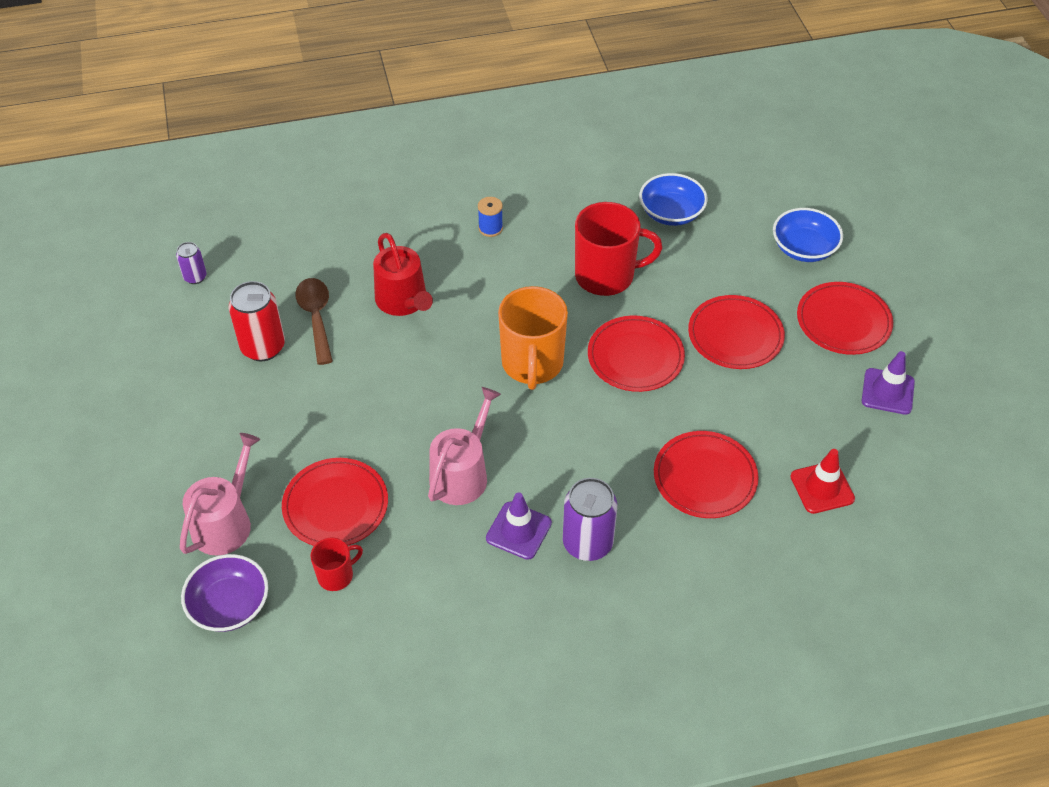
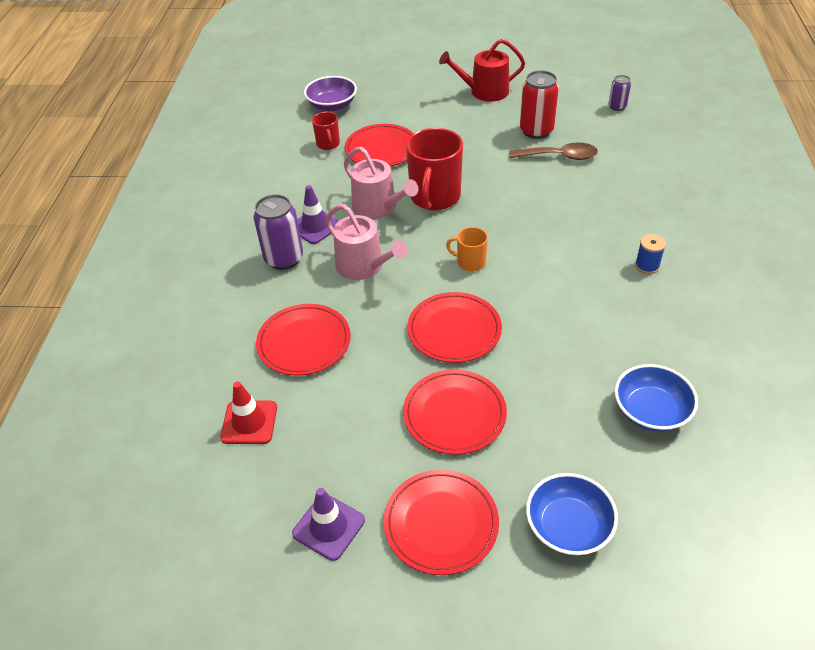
camera: 110 degrees right, 5 degrees down
pink watering can [180,433,260,556] -> pink watering can moved to [325,204,408,280]
red watering can [373,233,433,316] -> red watering can moved to [439,39,525,102]
orange mug [498,286,568,390] -> orange mug [446,227,488,271], size x0.51
red mug [575,202,662,296] -> red mug moved to [406,128,463,210]

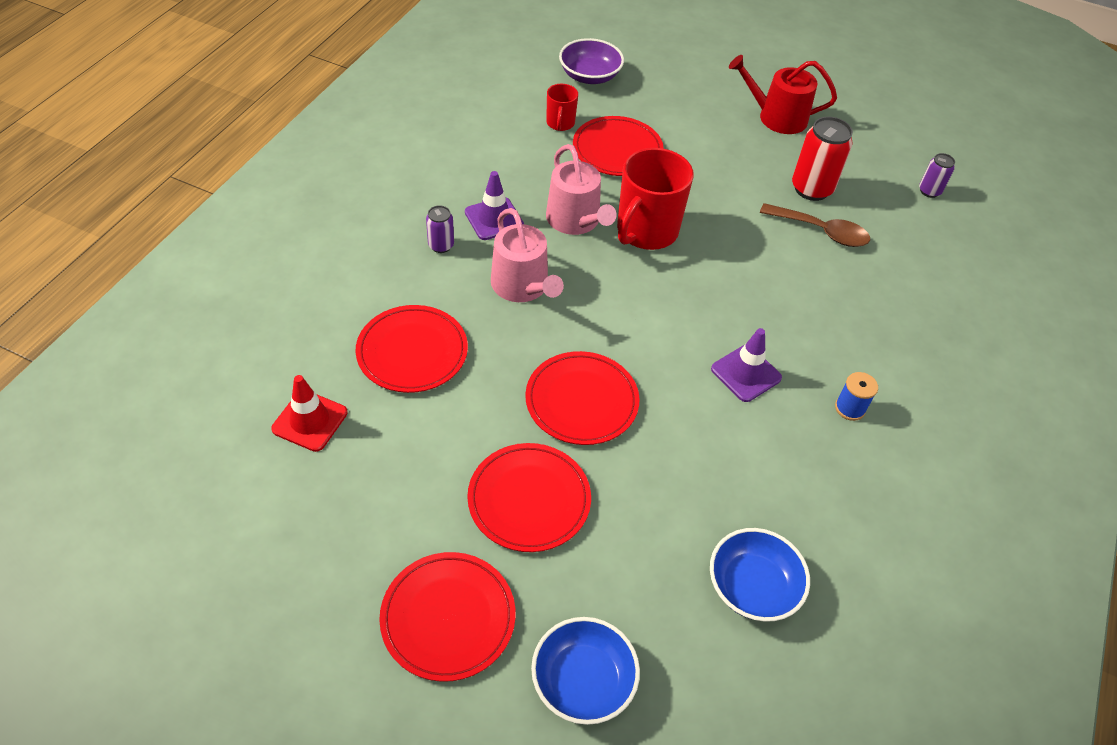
camera: 15 degrees right, 5 degrees up
purple can [254,194,303,270] -> purple can [426,205,454,253], size x0.55
purple traffic cone [292,488,365,561] -> purple traffic cone moved to [711,328,782,402]
orange mug [446,227,488,271] -> none

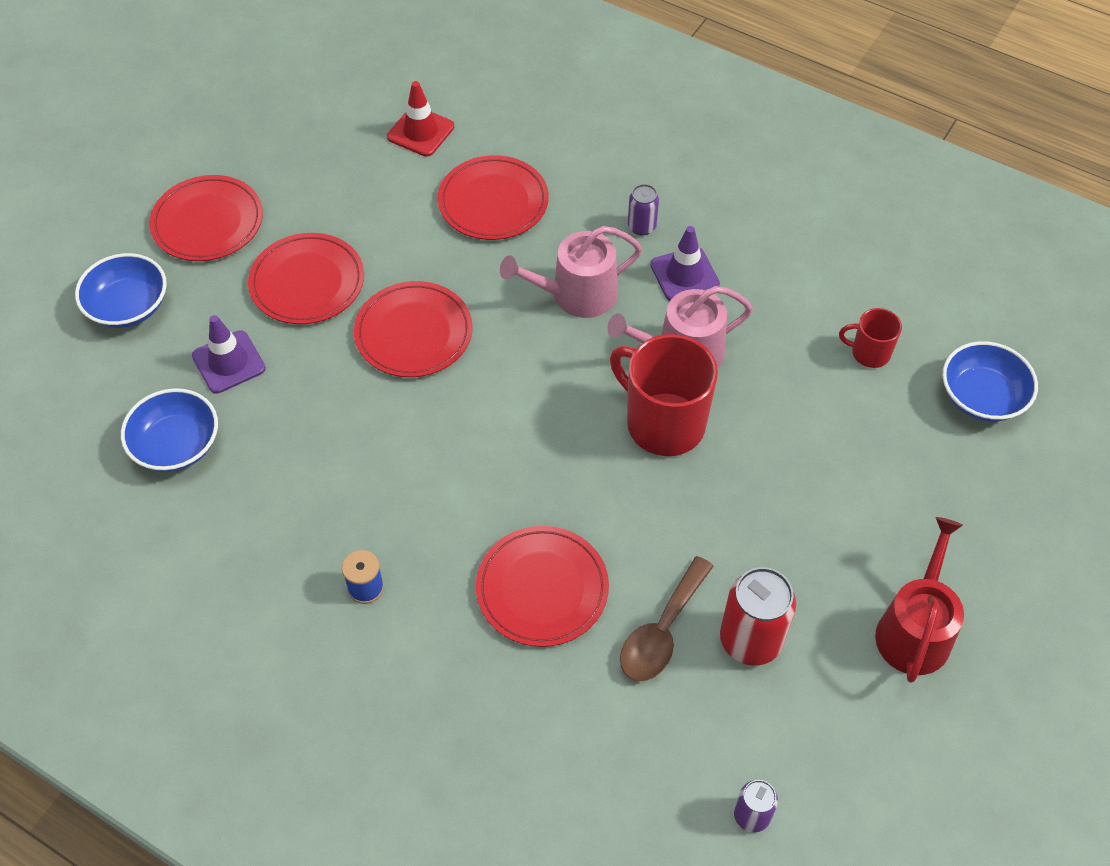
camera: 100 degrees right, 5 degrees up
purple bowl [559,38,624,84] -> blue bowl [942,341,1038,422]
red plate [573,116,664,176] -> red plate moved to [476,526,609,647]
purple traffic cone [711,328,782,402] -> purple traffic cone moved to [192,315,266,394]

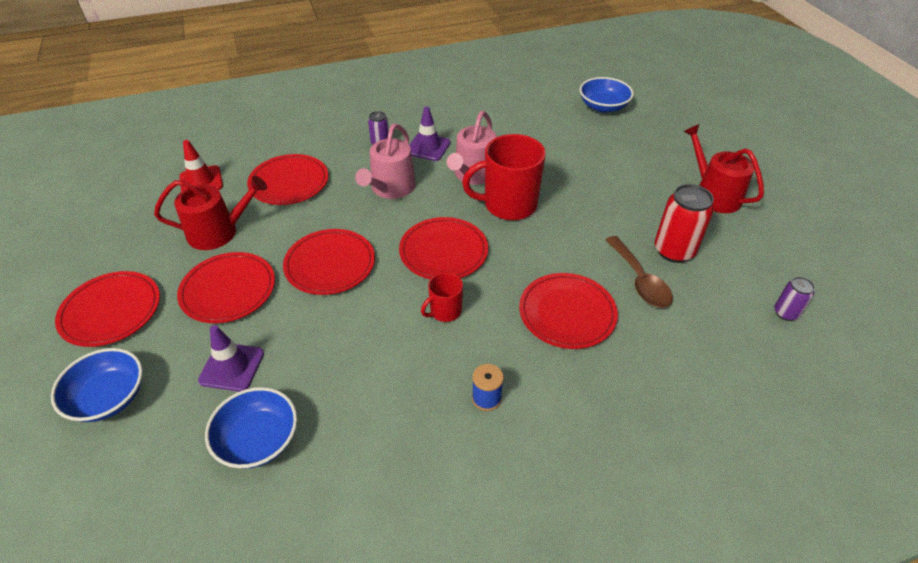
camera: 50 degrees left, 10 degrees down
red mug [839,308,902,368] -> red mug moved to [421,272,463,322]
none -> red watering can [154,176,267,250]
none -> red plate [399,217,488,279]

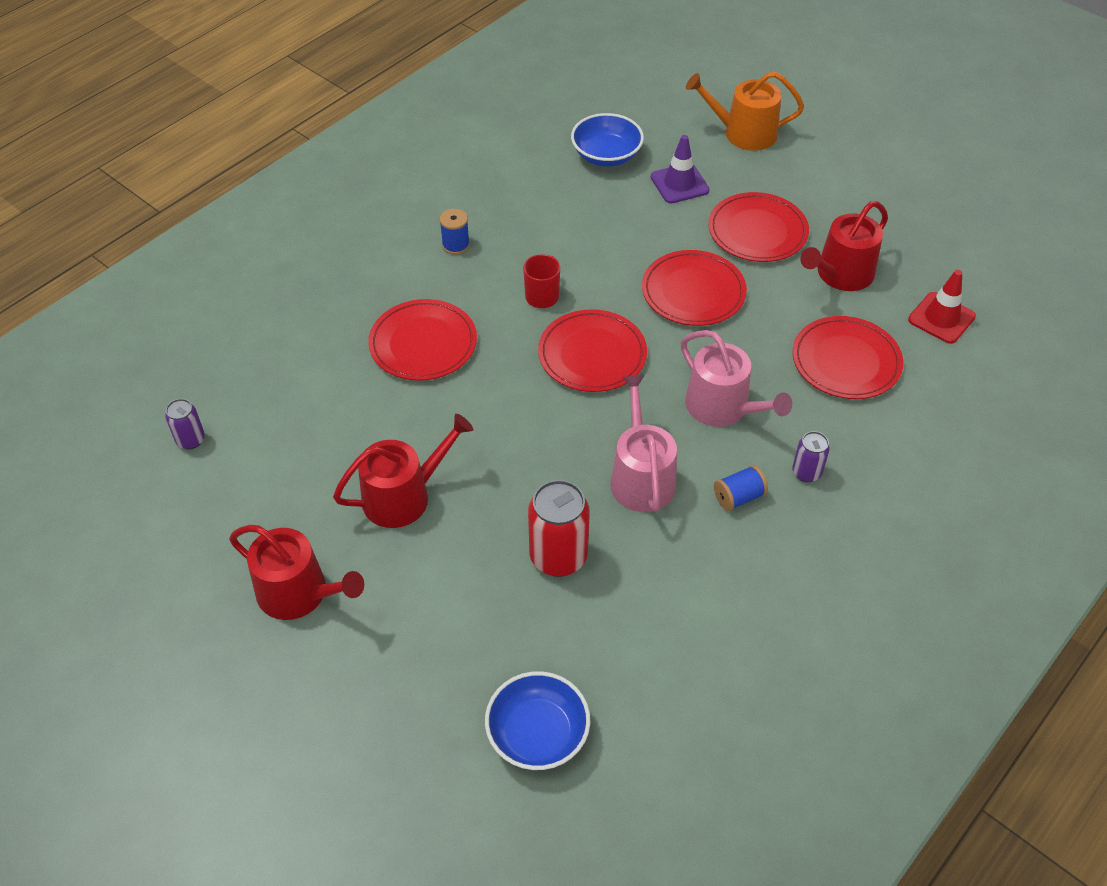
camera: 150 degrees right, 5 degrees up
blue bowl [51,348,143,422] -> orange watering can [686,72,804,151]
red plate [55,271,160,347] -> none
pink watering can [355,124,416,199] -> pink watering can turned 150 degrees clockwise [681,330,792,427]
purple traffic cone [409,106,451,161] -> blue spool [714,465,768,511]
red mug [462,134,546,220] -> none
brown spoon [605,236,673,308] -> none
red can [655,184,714,263] -> red can moved to [528,480,590,577]
none -> red watering can [333,414,473,528]

